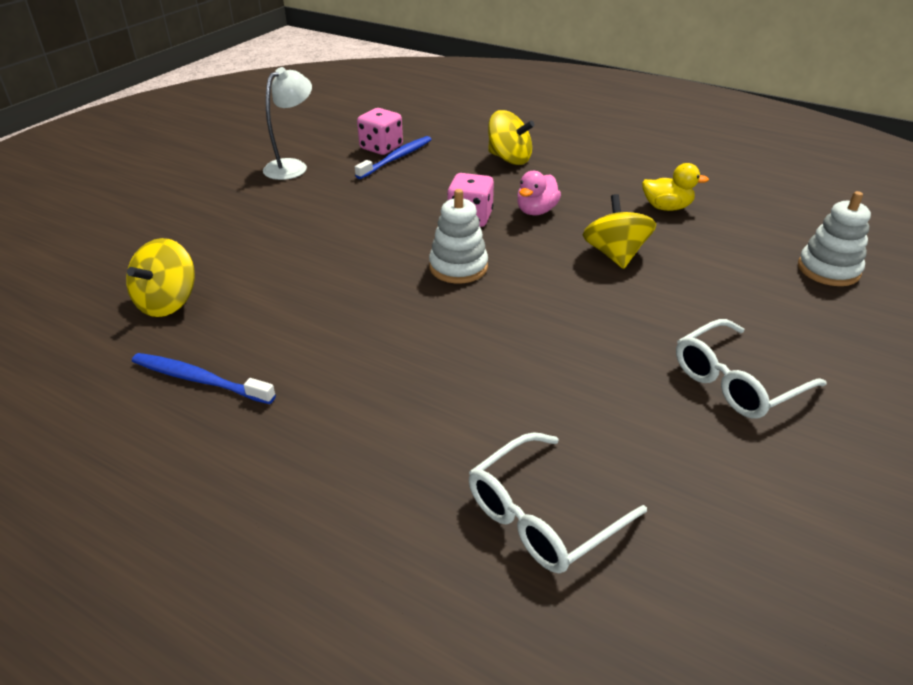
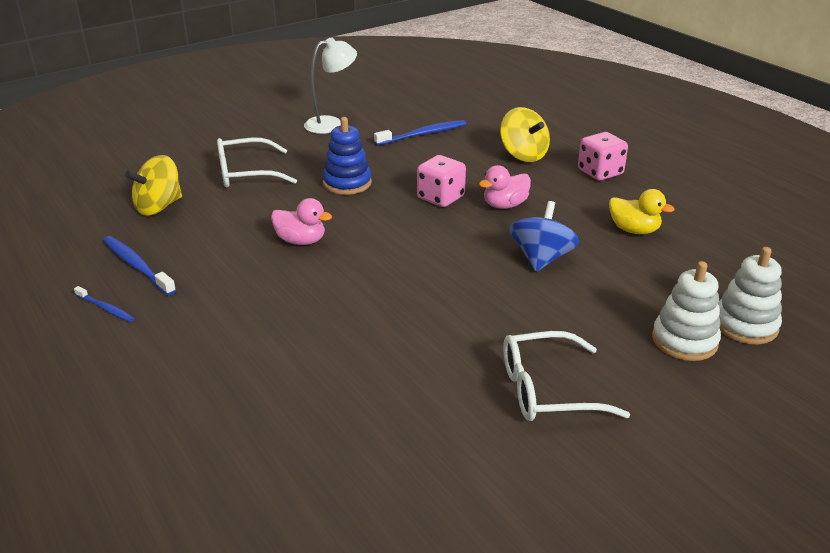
camera: 25 degrees right, 5 degrees down
pink dice [357,108,403,155] -> pink dice moved to [578,132,628,180]
white stacking toy [429,189,488,284] -> white stacking toy moved to [652,261,721,361]
white glasses [469,432,647,573] -> white glasses moved to [217,138,297,187]
yellow spinning top [583,194,656,269] -> blue spinning top [510,201,579,272]
none -> blue toothbrush [74,286,134,322]
none -> pink duck [271,198,332,245]
none -> blue stacking toy [323,117,372,195]

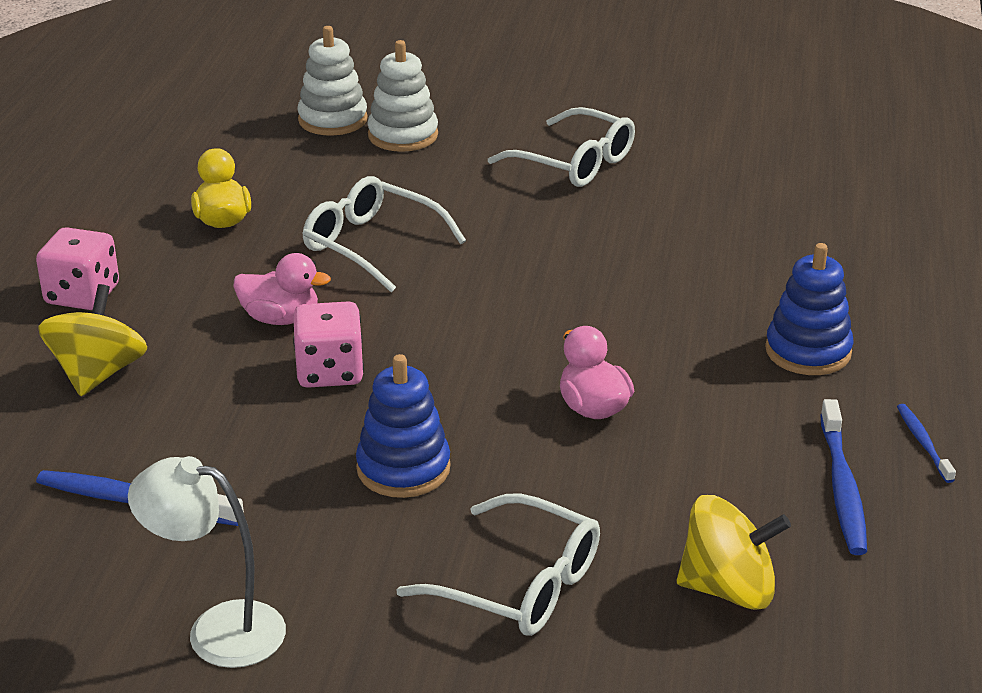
camera: 135 degrees left, 0 degrees up
blue spinning top [510,201,579,272] -> white glasses [302,176,466,293]
none -> blue stacking toy [765,243,853,375]

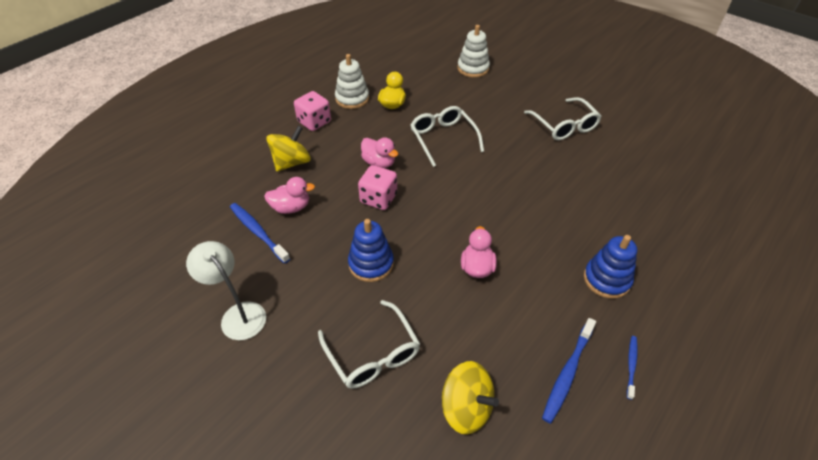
camera: 30 degrees right, 15 degrees up
white stacking toy [367,40,438,152] -> white stacking toy moved to [335,54,369,109]
none -> pink duck [264,177,315,214]

